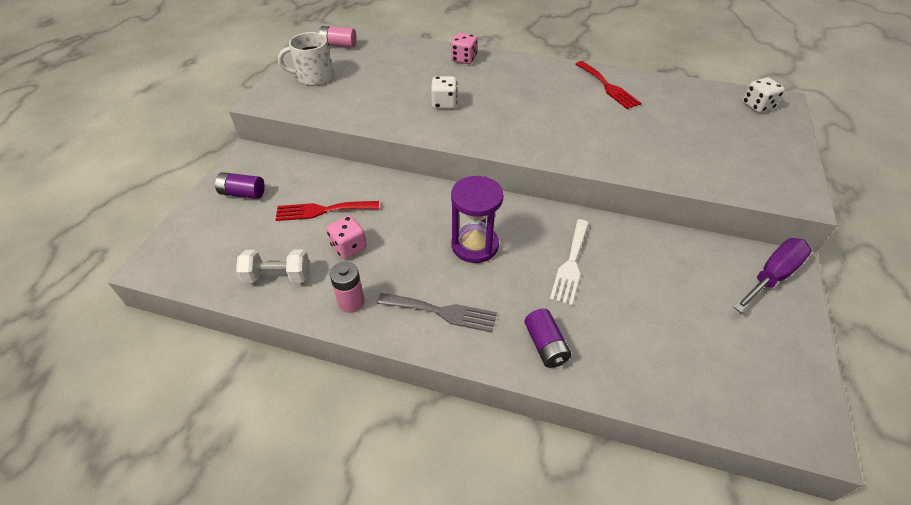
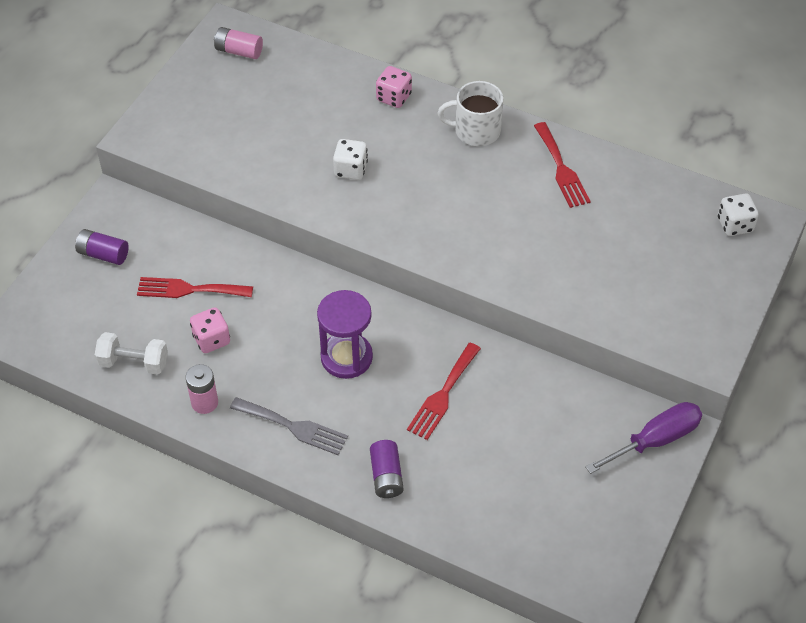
camera: 10 degrees right, 5 degrees up
white mug [278,32,334,86] -> white mug moved to [438,81,503,146]
white fork [550,219,589,306] -> red fork [407,343,481,440]

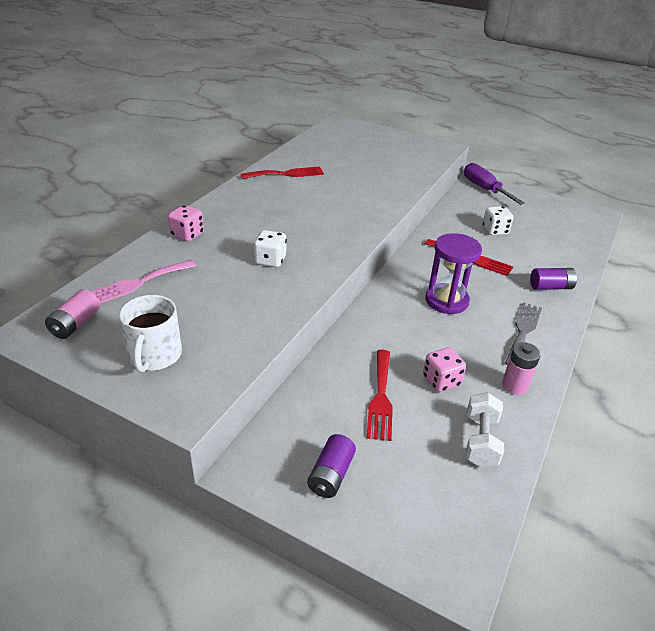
camera: 90 degrees left, 15 degrees down
white mug [438,81,503,146] -> white mug moved to [119,295,182,373]
white dice [718,194,759,236] -> white dice moved to [482,206,513,235]
none -> pink fork [91,260,196,303]

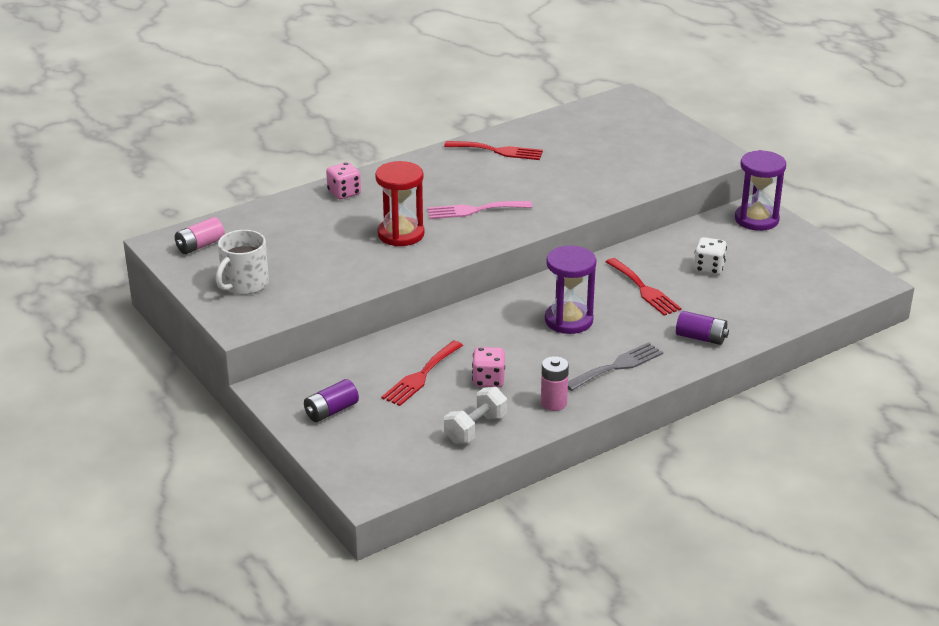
camera: 30 degrees right, 5 degrees down
pink fork [91,260,196,303] -> pink fork moved to [427,201,532,219]
white dice [253,230,287,267] -> red hourglass [375,161,425,246]
purple screwdriver [464,163,525,205] -> purple hourglass [735,150,786,231]

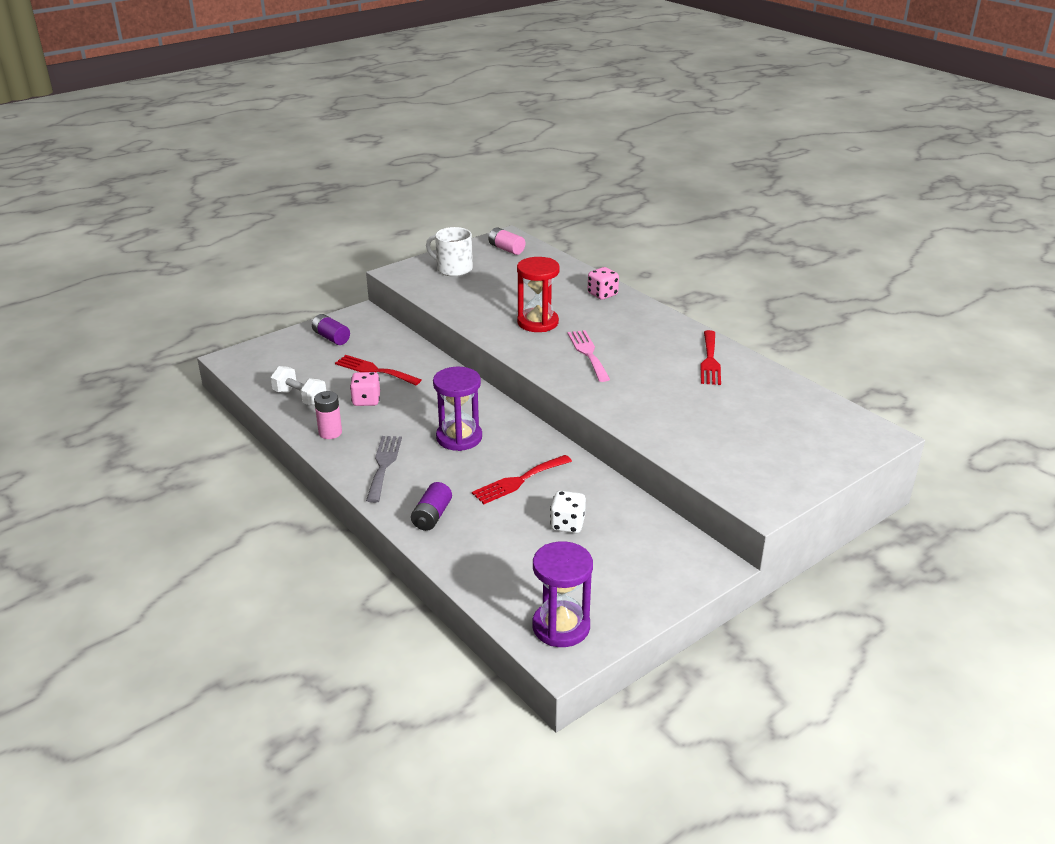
camera: 85 degrees right, 0 degrees up
grey fork [568,342,663,391] -> grey fork turned 135 degrees counterclockwise [366,436,402,503]
purple hourglass [735,150,786,231] -> purple hourglass moved to [532,541,593,647]

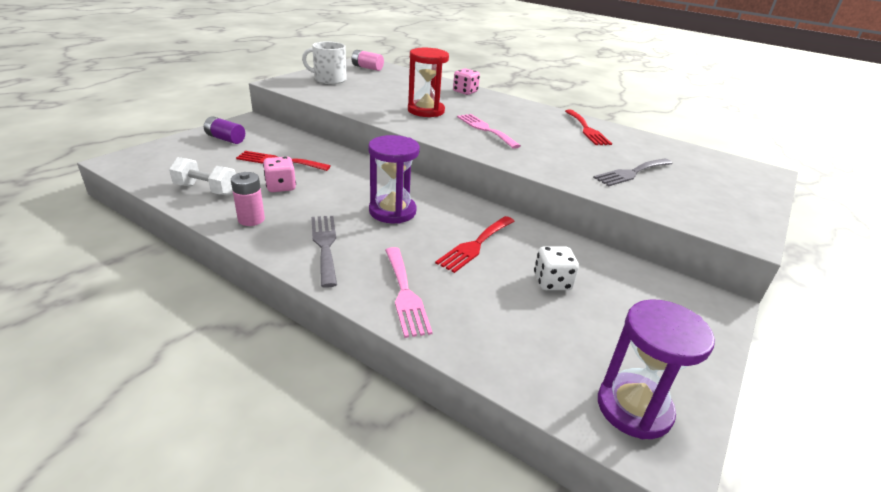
camera: 20 degrees left, 0 degrees up
purple battery [411,482,452,531] -> pink fork [385,247,433,338]
none -> grey fork [593,158,673,186]

